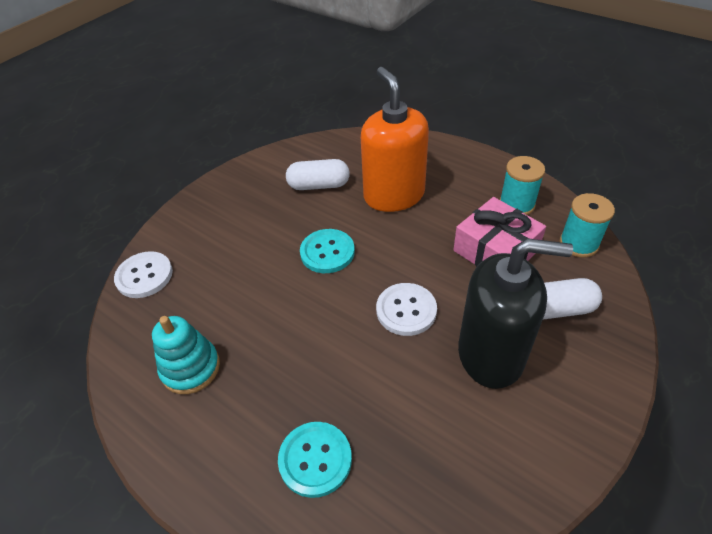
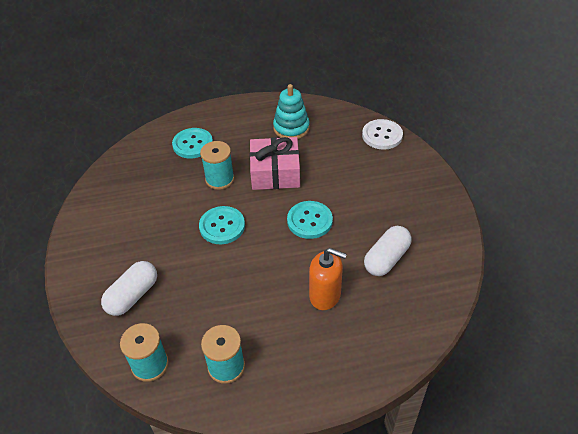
camera: 130 degrees right, 0 degrees up
orange soap dispenser [361,67,429,212] -> orange soap dispenser [309,248,347,310], size x0.60
white button [376,283,437,336] -> turquoise button [199,206,245,244]
pink gift [453,197,546,266] -> pink gift moved to [250,137,300,190]
black soap dispenser [458,238,573,389] -> none
none -> turquoise spool [200,141,234,190]

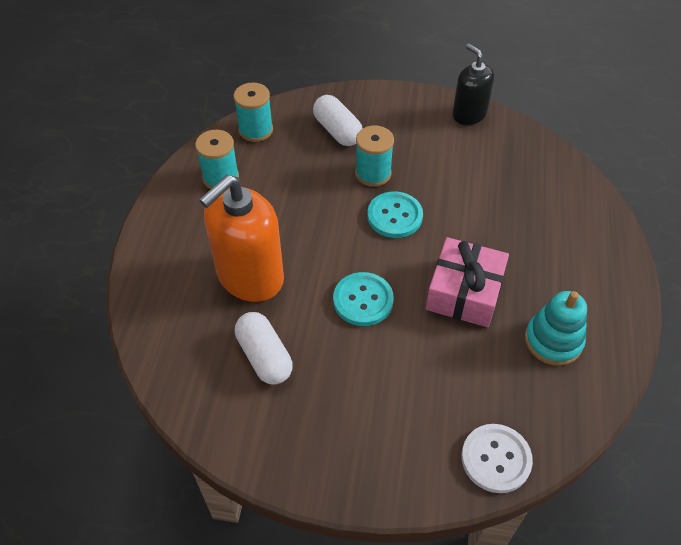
camera: 110 degrees right, 5 degrees up
turquoise button [172,128,213,158] -> none
turquoise spool [200,141,234,190] -> turquoise spool moved to [355,125,394,187]
orange soap dispenser [309,248,347,310] -> orange soap dispenser [199,175,284,302], size x1.66
none -> black soap dispenser [452,44,494,125]

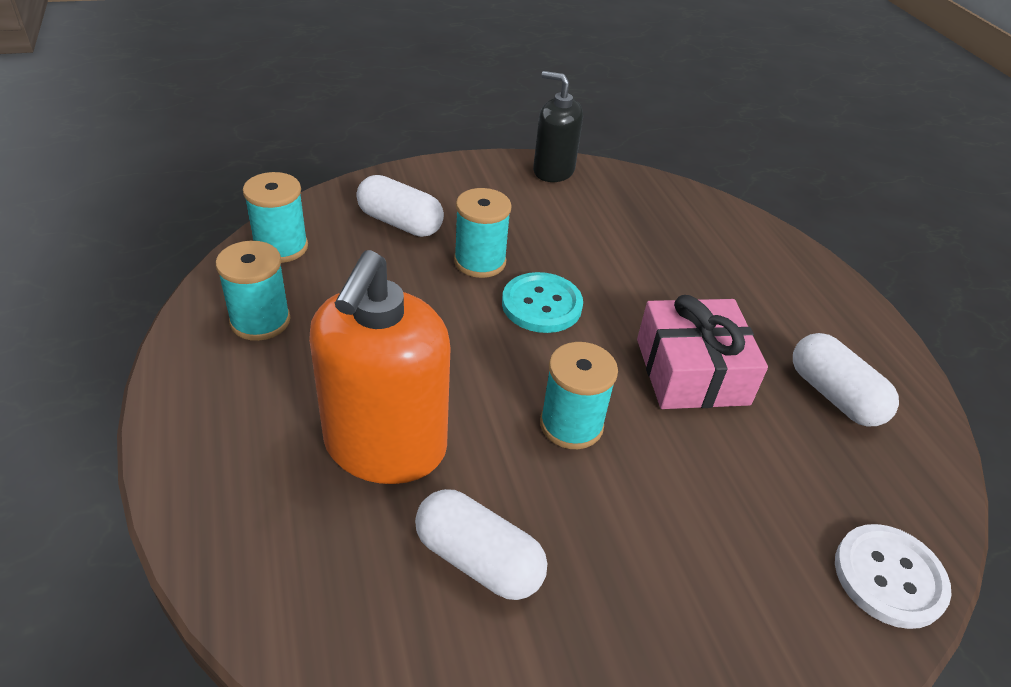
camera: 30 degrees left, 10 degrees down
turquoise button [333,272,394,326] -> turquoise spool [540,342,618,449]
turquoise stacking toy [525,291,587,366] -> white capsule [793,333,899,426]

